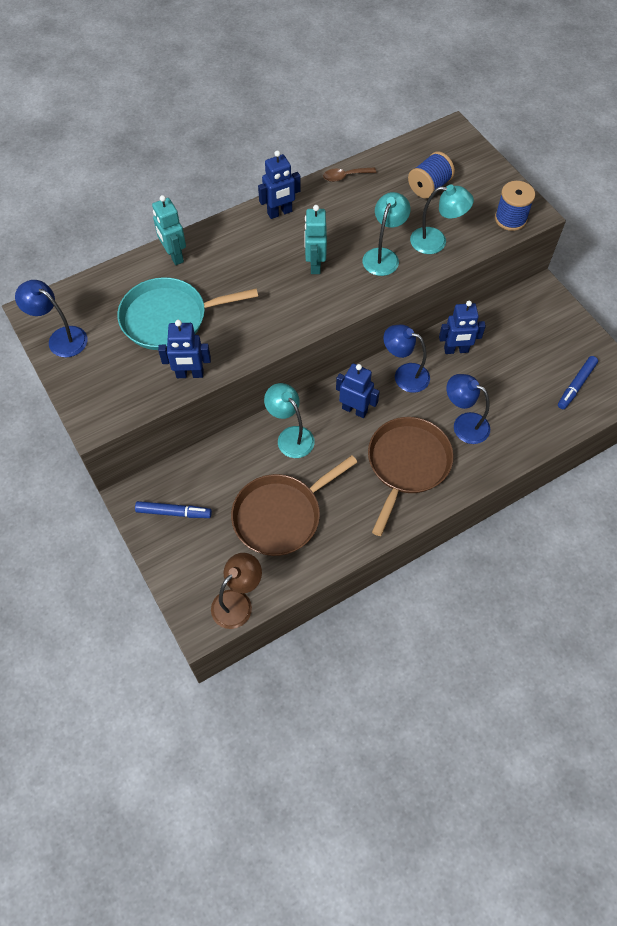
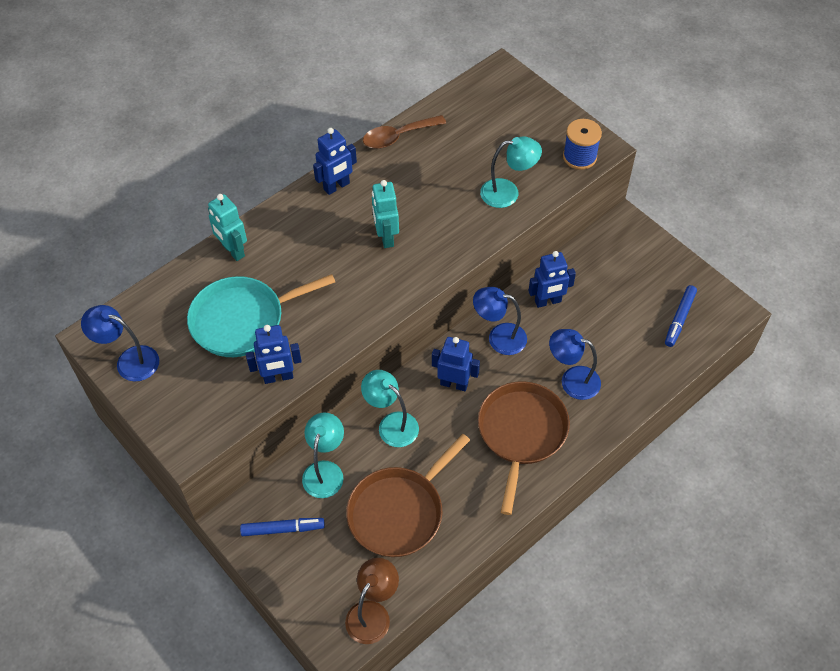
camera: 10 degrees left, 5 degrees down
brown spoon [323,167,376,182] -> brown spoon [363,115,446,149], size x1.51
turquoise lamp [363,192,410,276] -> turquoise lamp moved to [302,412,344,498]
blue spool [408,152,455,198] -> none

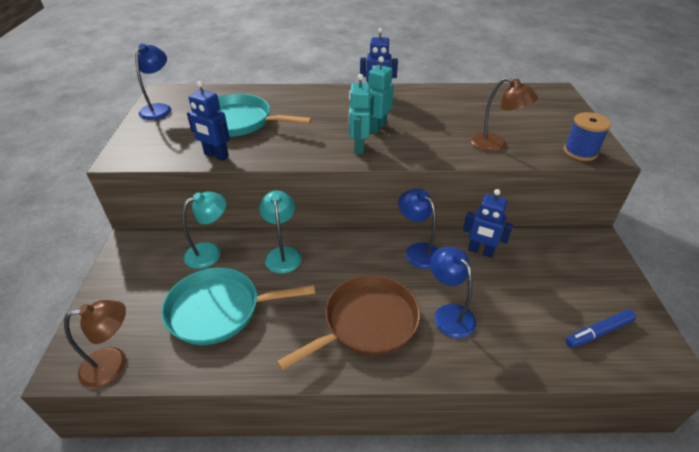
camera: 40 degrees right, 15 degrees down
blue lamp [81,305,159,381] -> blue lamp turned 45 degrees clockwise [135,44,172,120]
turquoise robot [208,194,247,261] -> turquoise robot moved to [349,74,370,154]
blue marker [240,518,325,536] -> none
brown pan [346,434,470,557] -> turquoise pan [161,267,315,345]
brown spoon [363,115,446,149] -> none
blue robot [432,337,480,391] -> none
turquoise lamp [480,136,542,208] -> brown lamp [471,78,538,152]

